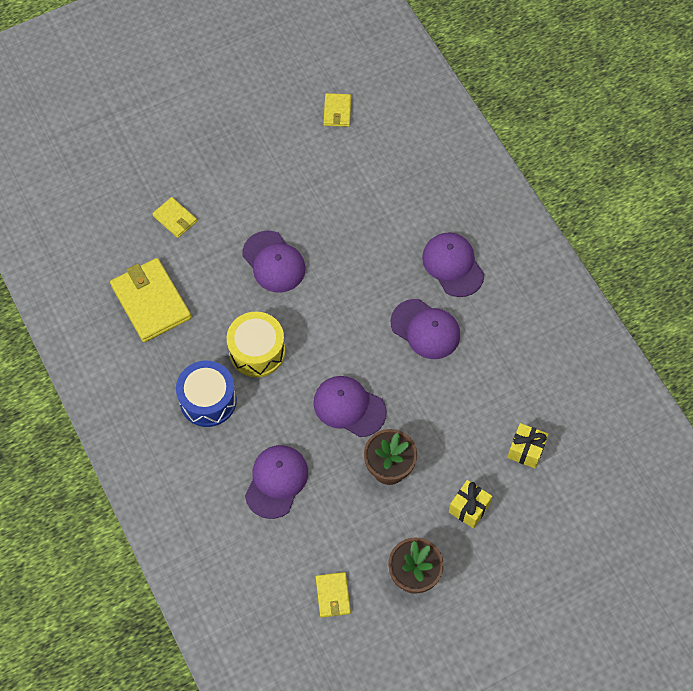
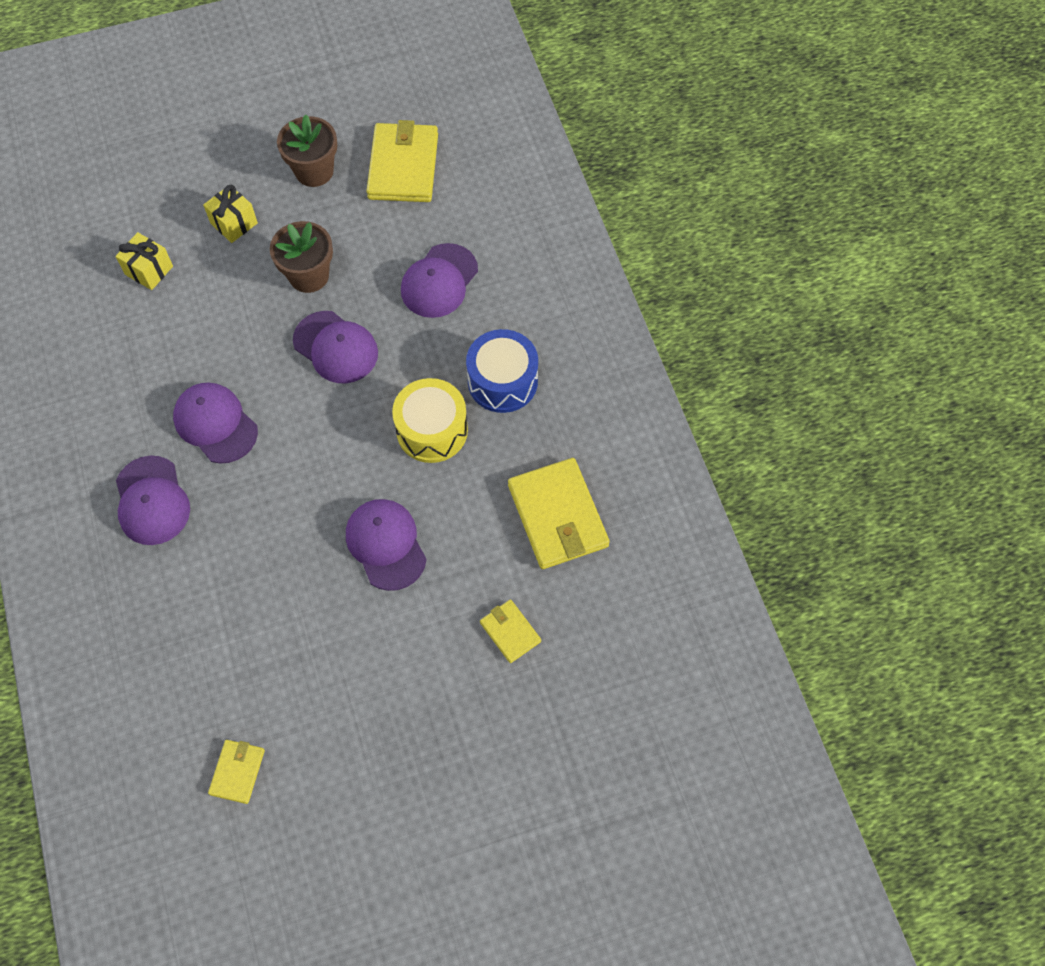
camera: 170 degrees left, 0 degrees up
yellow wallet [316,572,351,618] -> yellow wallet [366,120,438,202], size x1.94

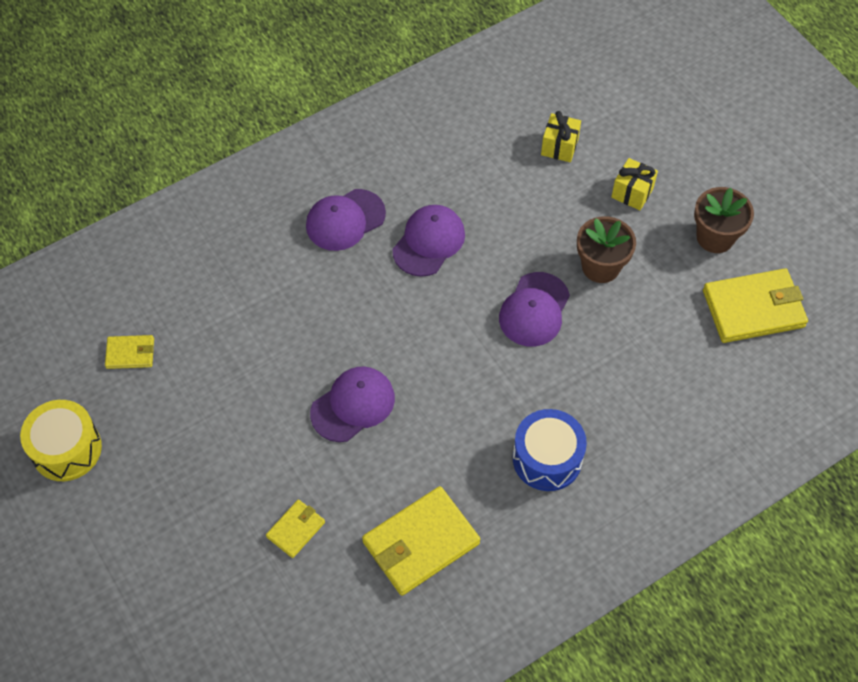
camera: 75 degrees right, 5 degrees down
yellow drum [392,378,468,463] -> yellow drum moved to [20,400,102,481]
purple cap [401,243,478,318] -> none

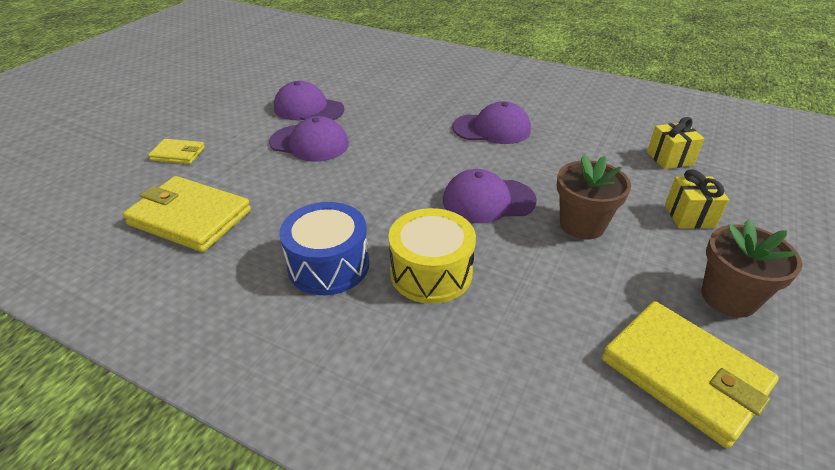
camera: 60 degrees right, 20 degrees down
yellow drum [20,400,102,481] -> yellow drum moved to [388,208,476,304]
yellow wallet [105,335,154,369] -> none
purple cap [306,189,386,251] -> purple cap moved to [274,81,344,120]

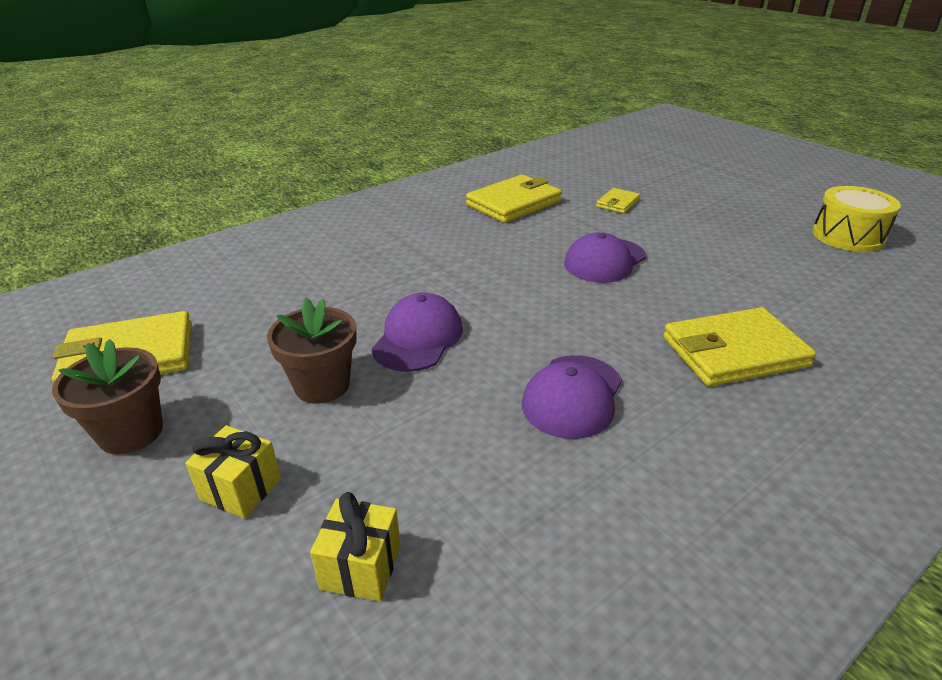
camera: 115 degrees right, 5 degrees down
purple cap [274,81,344,120] -> none
blue drum [279,202,369,295] -> none
yellow drum [388,208,476,304] -> yellow drum moved to [812,186,901,252]
none -> yellow wallet [663,307,816,386]

